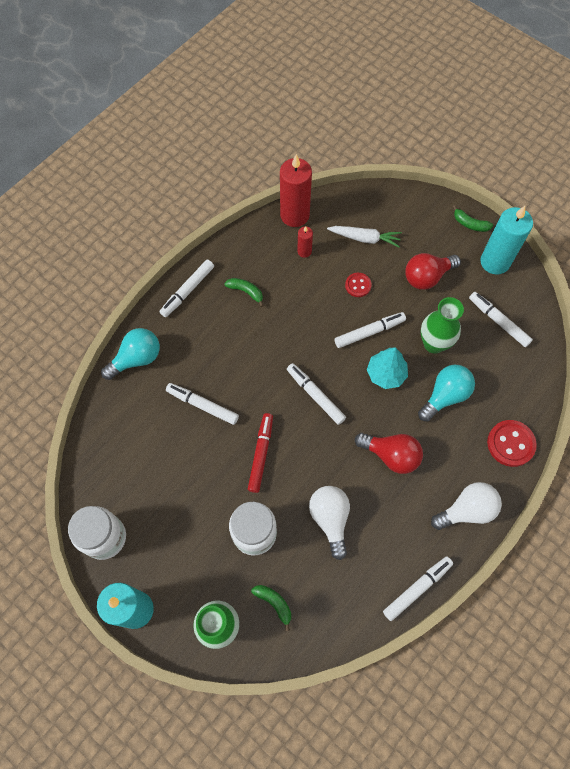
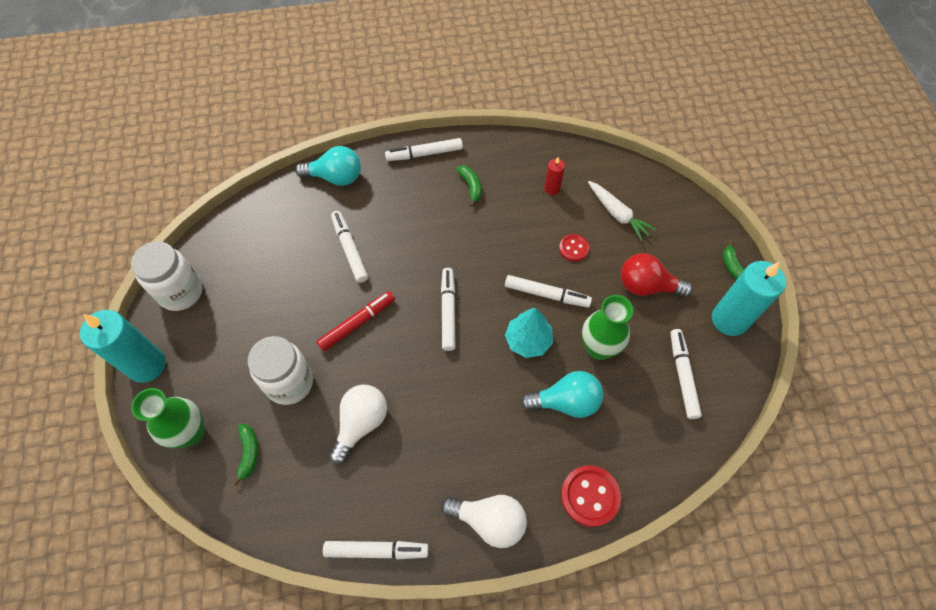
camera: 40 degrees right, 5 degrees down
red candle [280,154,312,227] -> none
red light bulb [355,433,423,474] -> none

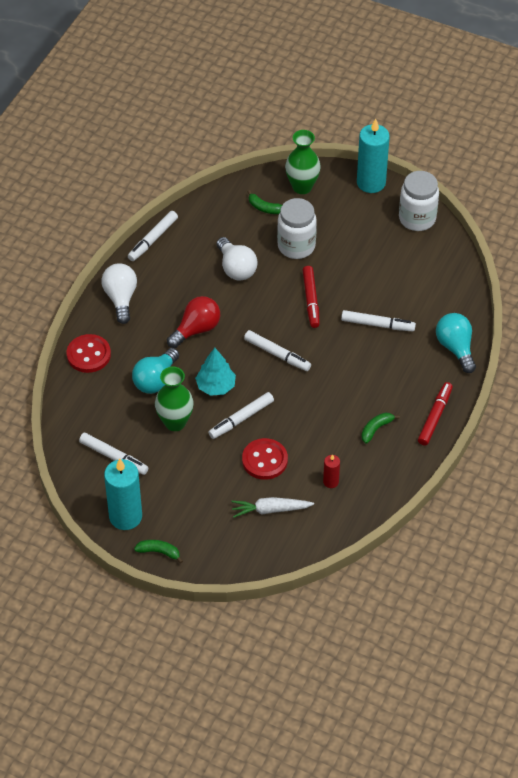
camera: 125 degrees right, 10 degrees down
turquoise light bulb [295,146,361,186] -> turquoise light bulb turned 120 degrees clockwise [436,313,476,373]
white marker [385,138,463,161] -> red marker [418,382,453,446]
white light bulb [441,495,527,548] -> white light bulb turned 120 degrees clockwise [101,263,137,324]
green banana [456,165,482,207] -> green banana turned 120 degrees clockwise [361,413,400,443]
red button [559,234,589,262] -> red button [242,438,288,480], size x1.65
red light bulb [621,253,693,297] -> red light bulb moved to [167,296,220,348]

